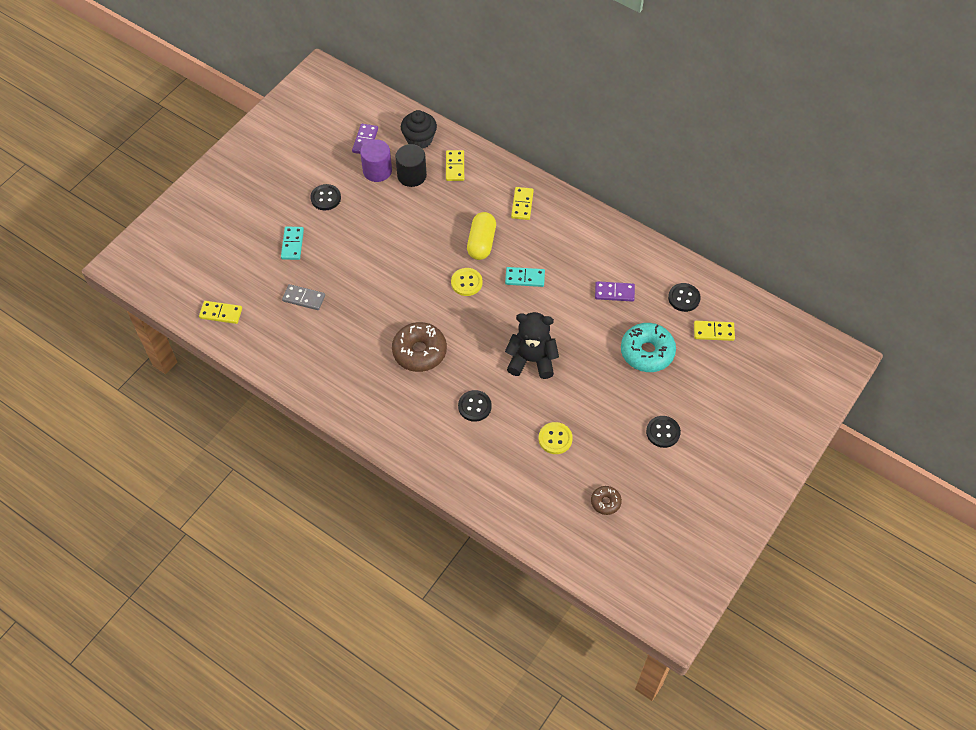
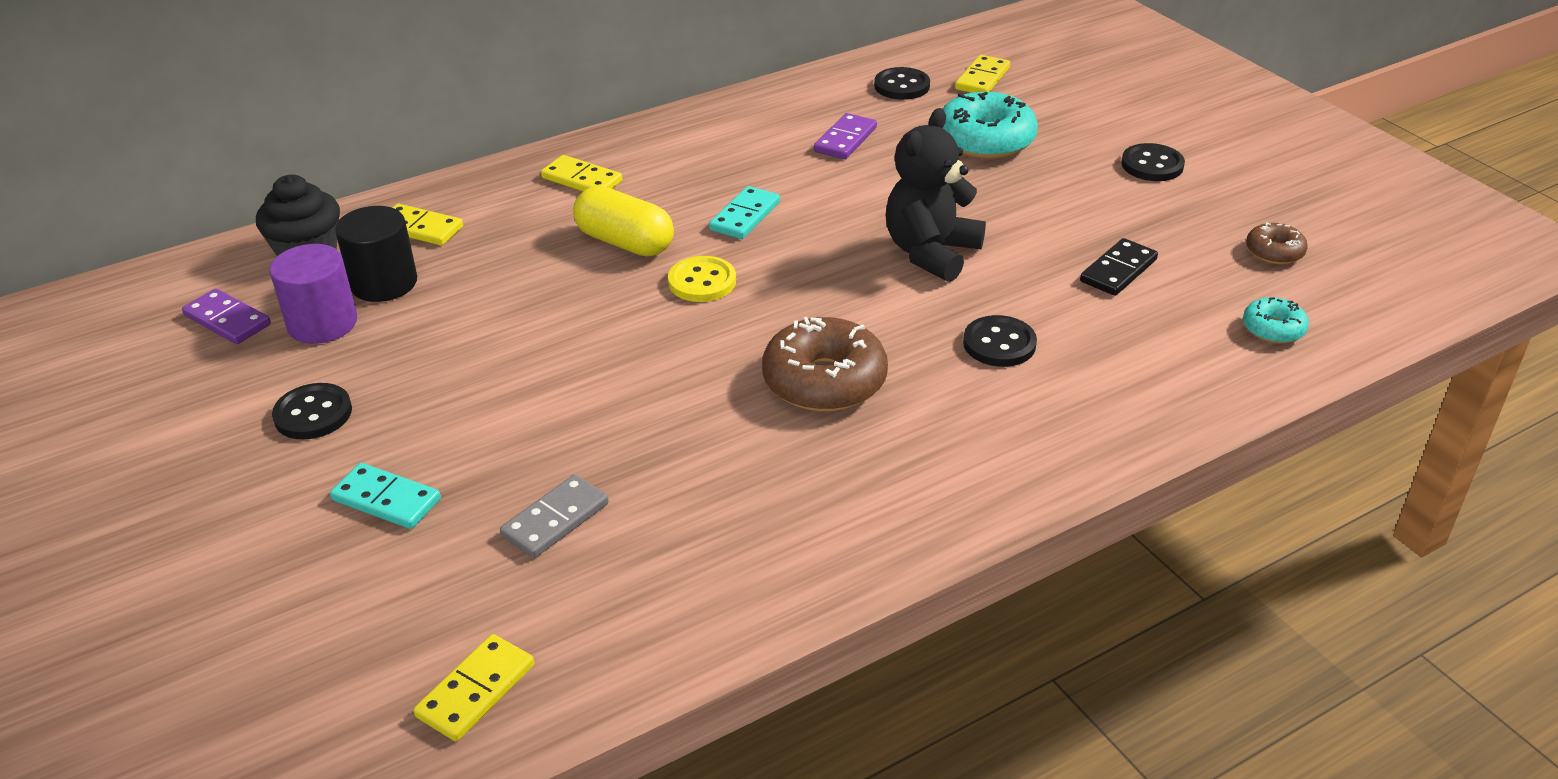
camera: 65 degrees left, 20 degrees down
yellow button [539,422,573,454] -> black domino [1080,238,1158,296]
none -> turquoise donut [1243,297,1309,344]

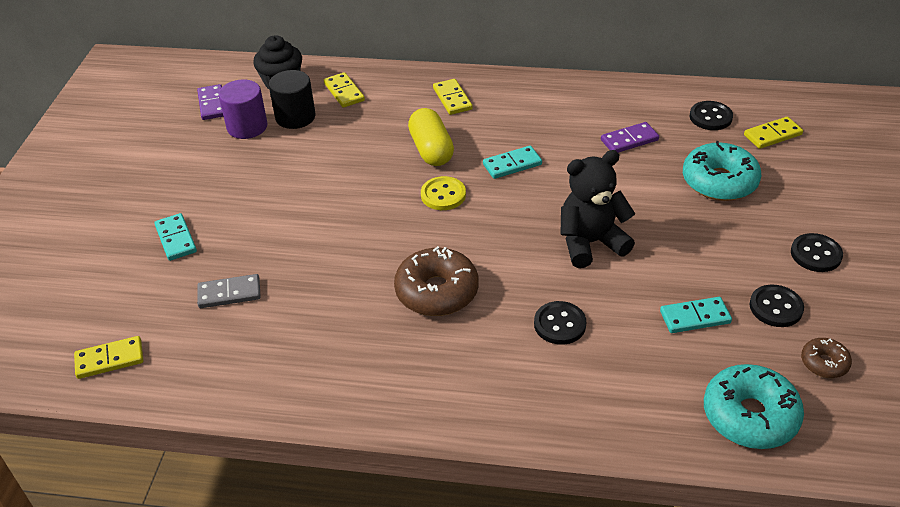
camera: 40 degrees right, 5 degrees up
black button [272,383,352,439] -> black button moved to [750,285,804,327]
black domino [1080,238,1158,296] -> turquoise domino [660,297,732,333]
turquoise donut [1243,297,1309,344] -> turquoise donut [704,364,804,449], size x1.92

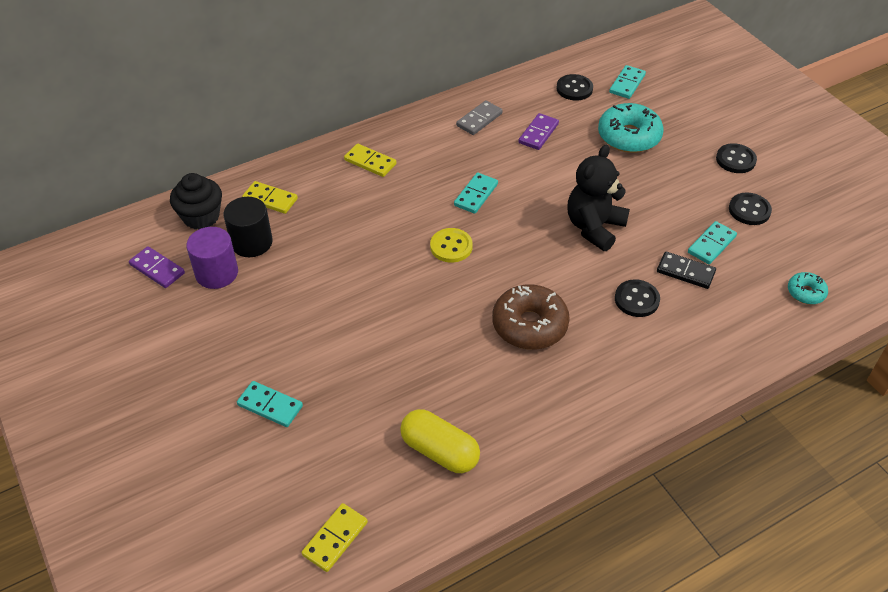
camera: 40 degrees left, 5 degrees up
grey domino [197,274,261,308] -> grey domino moved to [456,100,503,135]
yellow capsule [408,108,454,166] -> yellow capsule moved to [400,409,480,473]
turquoise donut [704,364,804,449] -> turquoise donut [788,272,828,305], size x0.52
yellow domino [744,117,803,149] -> turquoise domino [609,65,646,99]
brown donut [801,338,852,378] -> none
none -> black domino [657,252,716,289]

